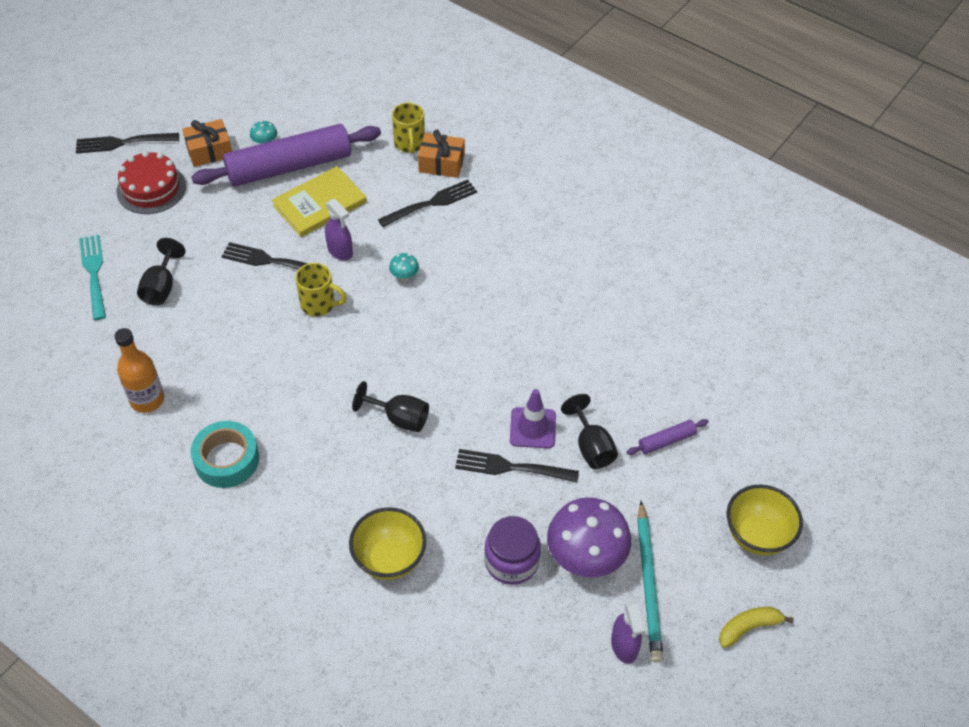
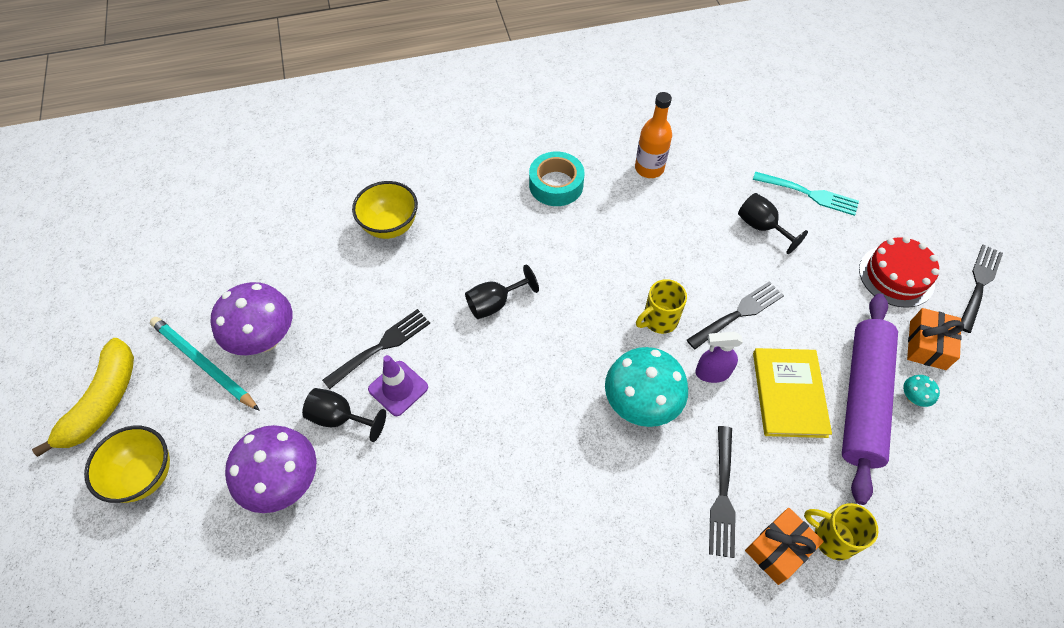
camera: 130 degrees right, 5 degrees up
turquoise mushroom [389,253,419,281] -> turquoise mushroom [605,347,688,427], size x2.38
purple jar [484,516,541,585] -> none
purple spray bottle [611,600,645,664] -> none
purple rolling pin [627,419,709,455] -> purple mushroom [225,425,317,513]
yellow banana [719,607,794,648] -> yellow banana [32,338,134,457], size x1.76

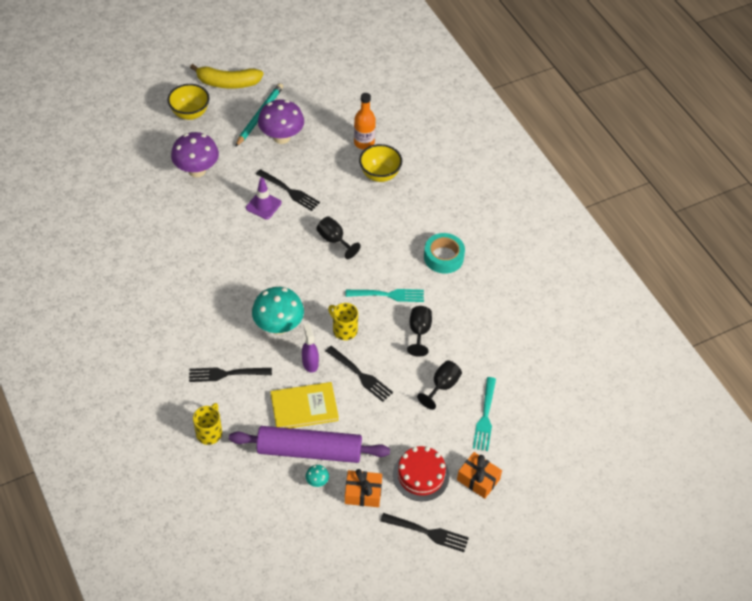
camera: 75 degrees right, 5 degrees down
black goblet [302,388,386,442] -> black goblet moved to [407,306,432,357]
orange bottle [635,92,672,178] -> orange bottle moved to [354,93,376,150]
orange gift [745,508,824,585] -> orange gift moved to [457,452,502,499]
none -> turquoise fork [346,289,424,302]

